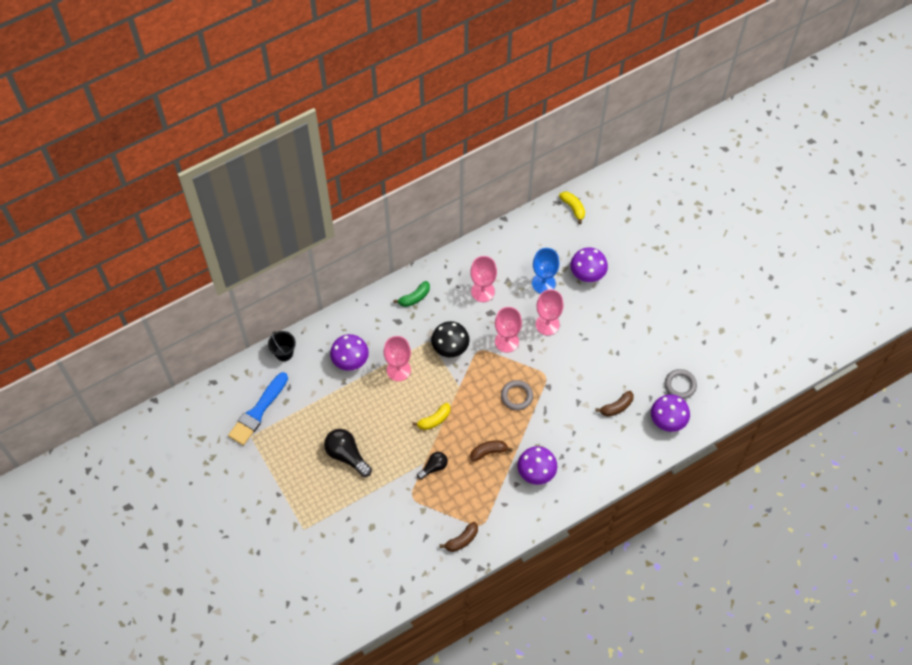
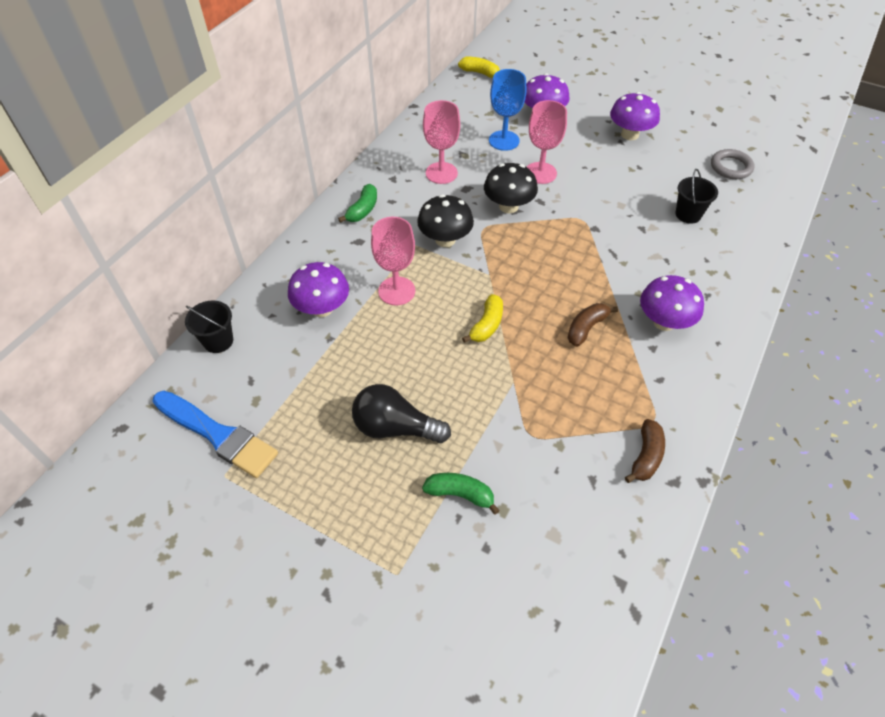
camera: 30 degrees left, 10 degrees down
blue brush [228,372,288,445] -> blue brush turned 60 degrees counterclockwise [152,391,278,478]
black light bulb [417,452,448,480] -> none
pink goblet [495,307,522,353] -> black mushroom [484,163,538,214]
grey ring [501,380,533,410] -> none
brown banana [595,391,634,417] -> black bucket [675,169,718,224]
purple mushroom [651,394,690,432] -> purple mushroom moved to [610,92,660,140]
none -> green banana [422,473,500,515]

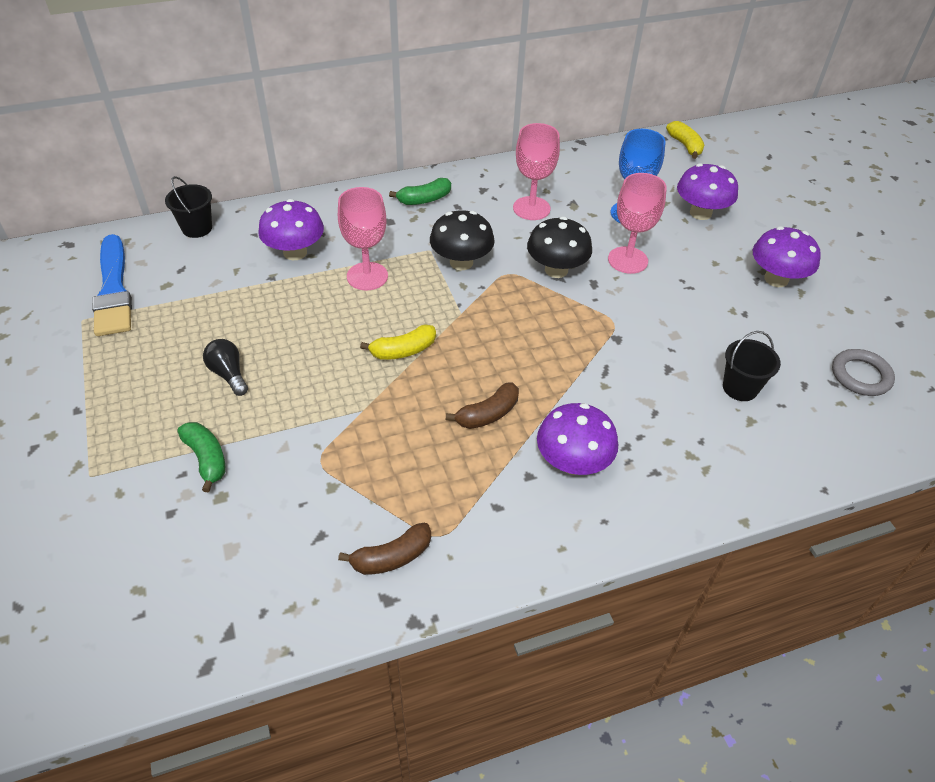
camera: 40 degrees right, 5 degrees down
black light bulb [352,384,451,443] -> black light bulb [203,339,248,396], size x0.61
brown banana [567,303,618,347] -> brown banana turned 150 degrees clockwise [446,382,519,429]

